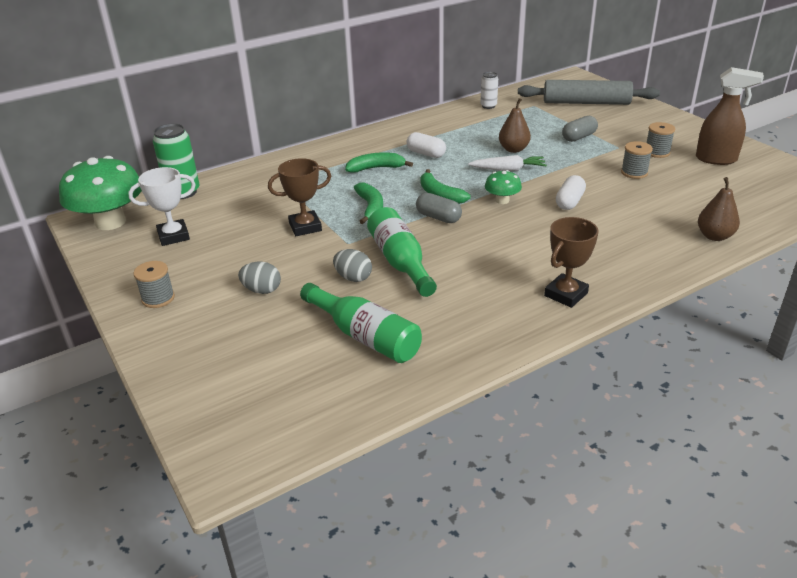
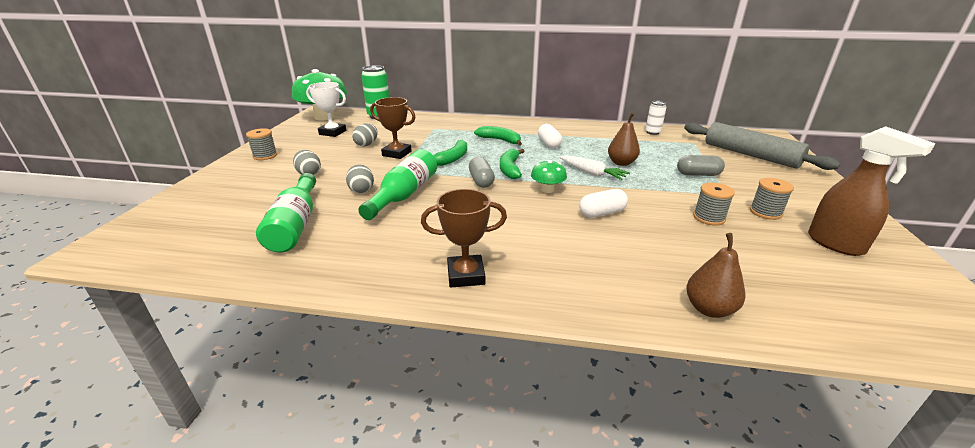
camera: 40 degrees right, 5 degrees down
none -> grey egg [352,123,378,146]

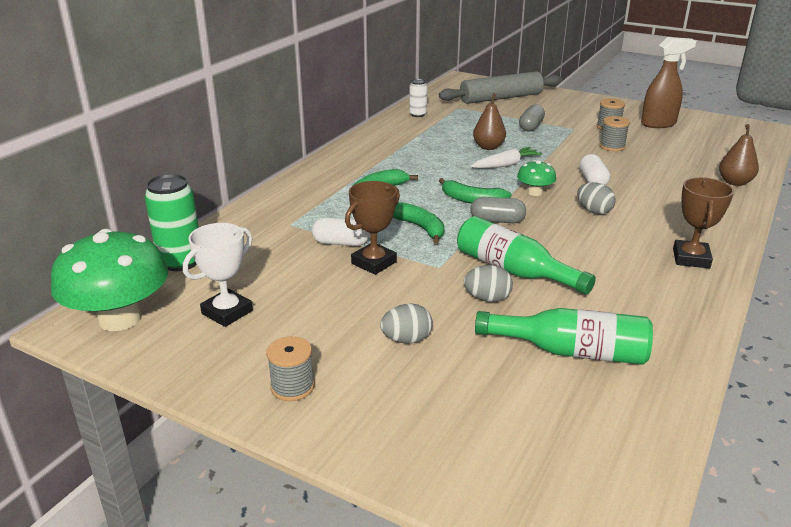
camera: 70 degrees left, 0 degrees up
grey egg [352,123,378,146] -> grey egg moved to [577,182,616,214]
white capsule [538,124,562,148] -> white capsule moved to [312,218,370,246]

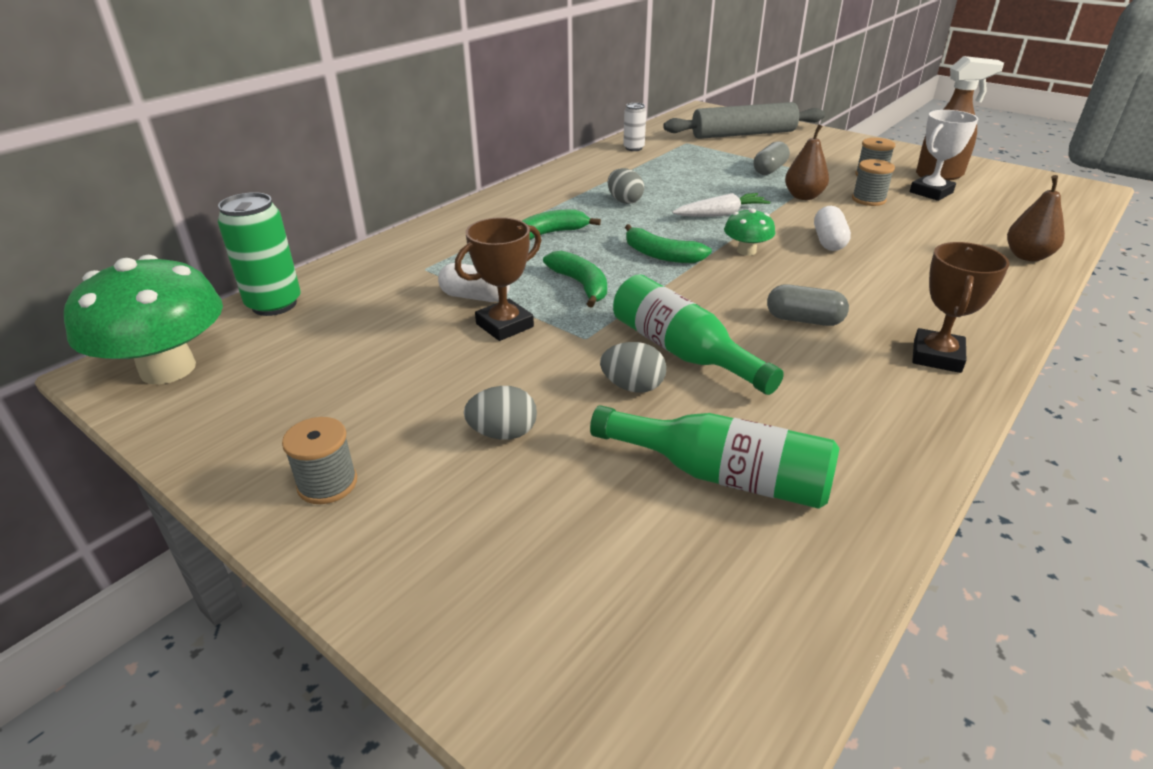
camera: 10 degrees right, 5 degrees up
white trophy [183,223,253,327] -> white trophy moved to [910,110,978,201]
grey capsule [470,197,526,223] -> grey capsule moved to [767,284,849,326]
brown pear [473,93,506,150] -> brown pear moved to [785,124,829,200]
grey egg [577,182,616,214] -> grey egg moved to [608,168,644,204]

